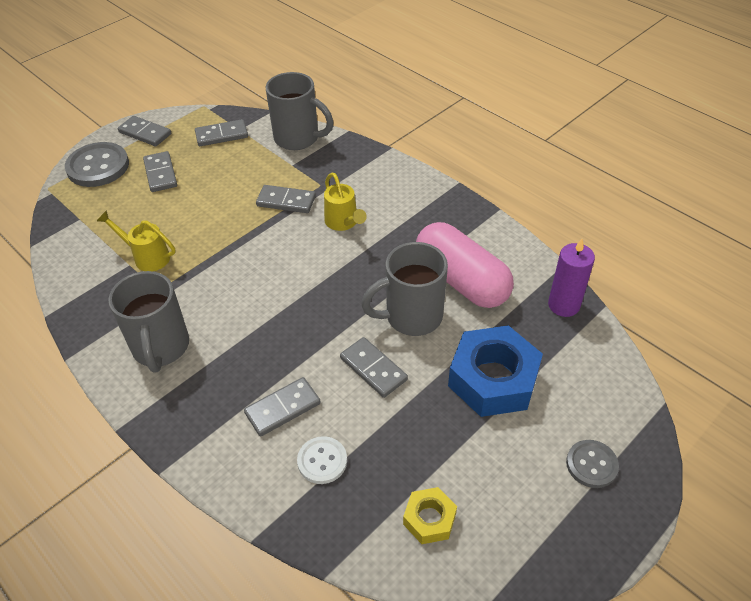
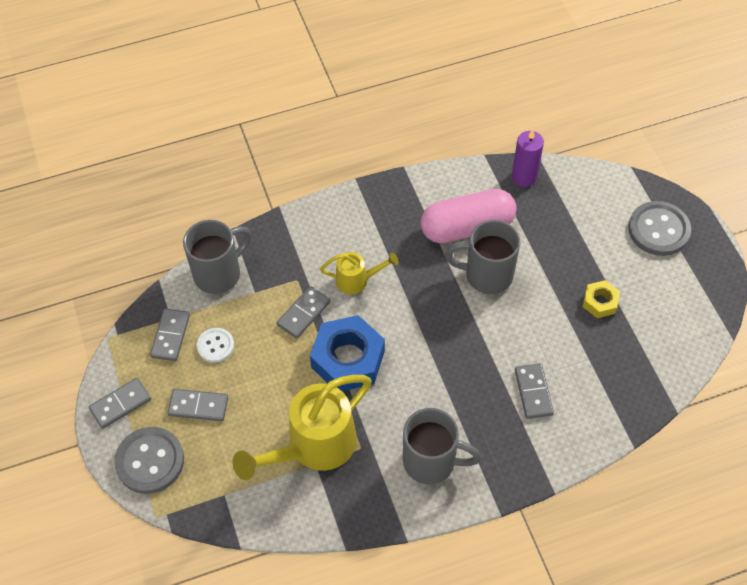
camera: 65 degrees left, 10 degrees up
yellow watering can [97,210,176,271] -> yellow watering can [232,375,372,480], size x1.95
white button [297,436,347,484] -> white button moved to [197,328,234,363]
grey domino [340,337,408,398] -> none
grey mug [361,242,448,336] -> grey mug turned 90 degrees clockwise [445,220,520,294]
yellow nut [403,487,457,544] -> yellow nut moved to [583,280,620,318]
blue nut [448,325,543,417] -> blue nut moved to [310,315,385,391]
grey button [566,440,619,488] -> grey button [628,201,691,256], size x1.73

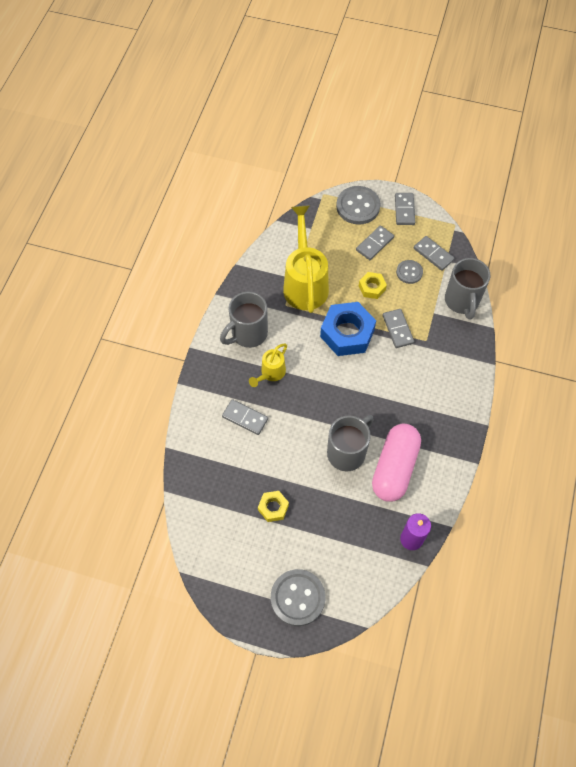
camera: 125 degrees right, 5 degrees up
white button [197,328,234,363] -> grey button [396,260,423,284]
yellow watering can [320,252,398,294] -> yellow watering can moved to [249,343,287,387]
none -> yellow nut [359,272,387,299]

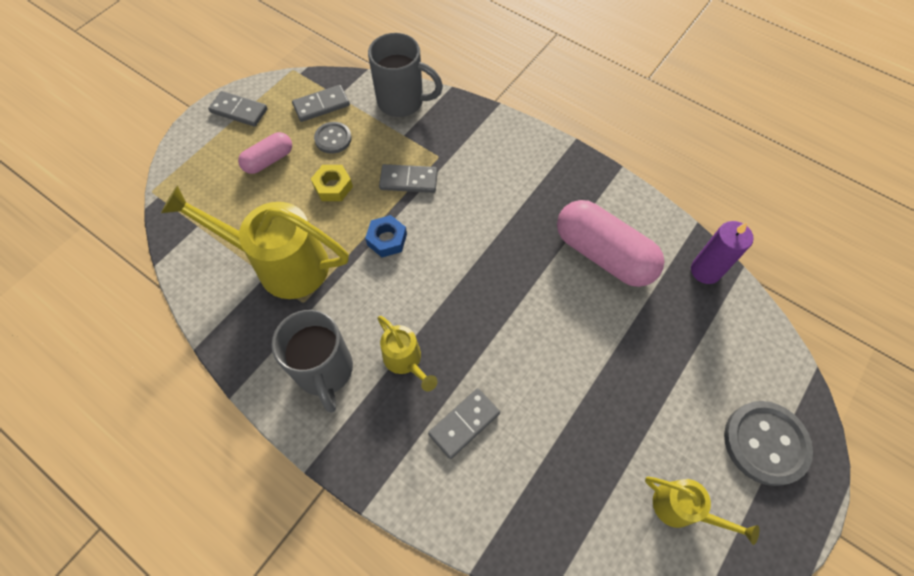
camera: 70 degrees left, 0 degrees up
yellow nut [258,491,289,522] -> none
blue nut [320,302,376,356] -> blue nut [365,215,407,257], size x0.51
grey mug [327,415,374,471] -> none
grey button [336,186,380,225] -> none
grey domino [356,225,394,260] -> pink capsule [238,132,292,174]
none -> yellow watering can [645,477,759,545]

